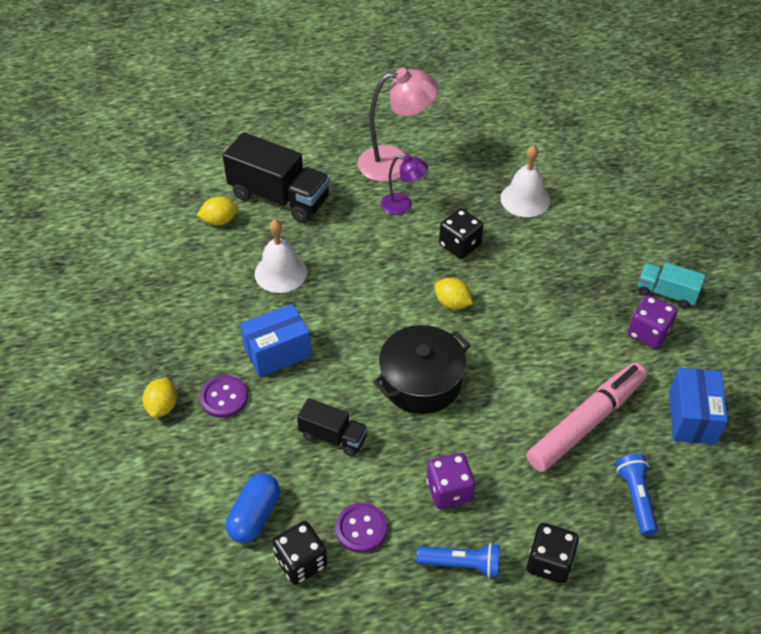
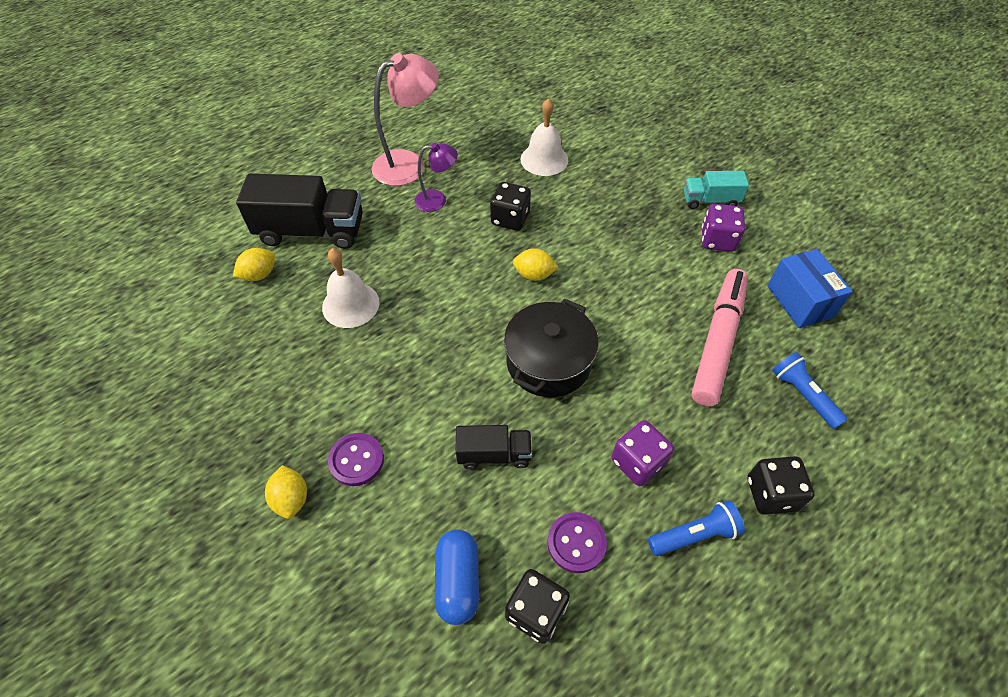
camera: 25 degrees left, 5 degrees up
blue box [240,304,311,377] -> none

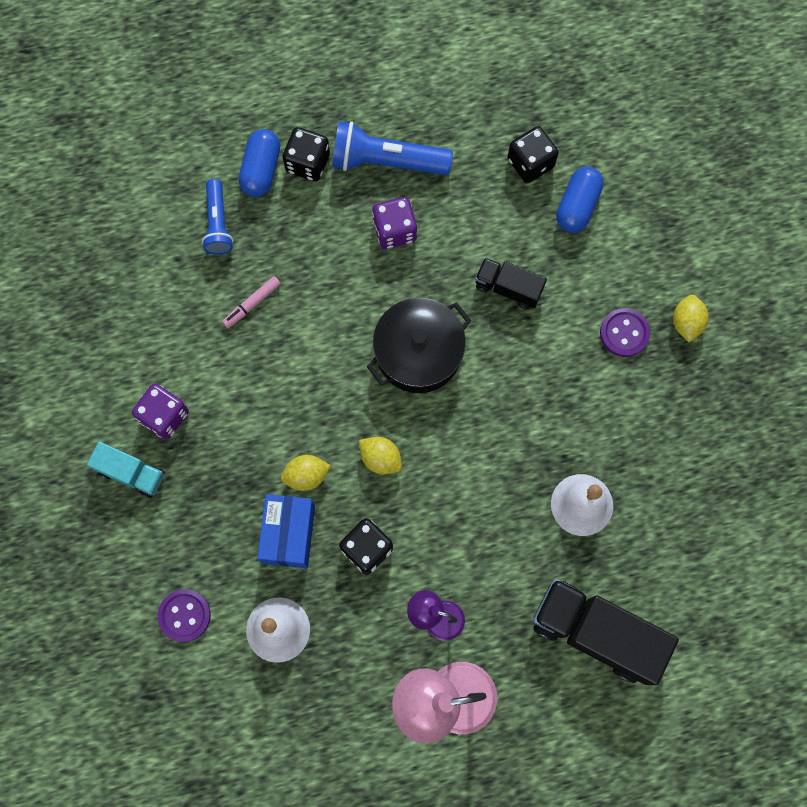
camera: 155 degrees left, 20 degrees up
yellow lemon [233,248,275,281] -> yellow lemon moved to [281,455,331,491]
purple button [547,512,607,573] -> purple button moved to [157,589,211,642]
blue flashlight [648,500,745,556] -> blue flashlight [332,121,453,175], size x1.59
pink marker [692,269,748,406] -> pink marker [222,276,281,328], size x0.43
blue box [767,249,853,328] -> blue box moved to [257,494,315,568]
none -> blue capsule [239,129,280,197]

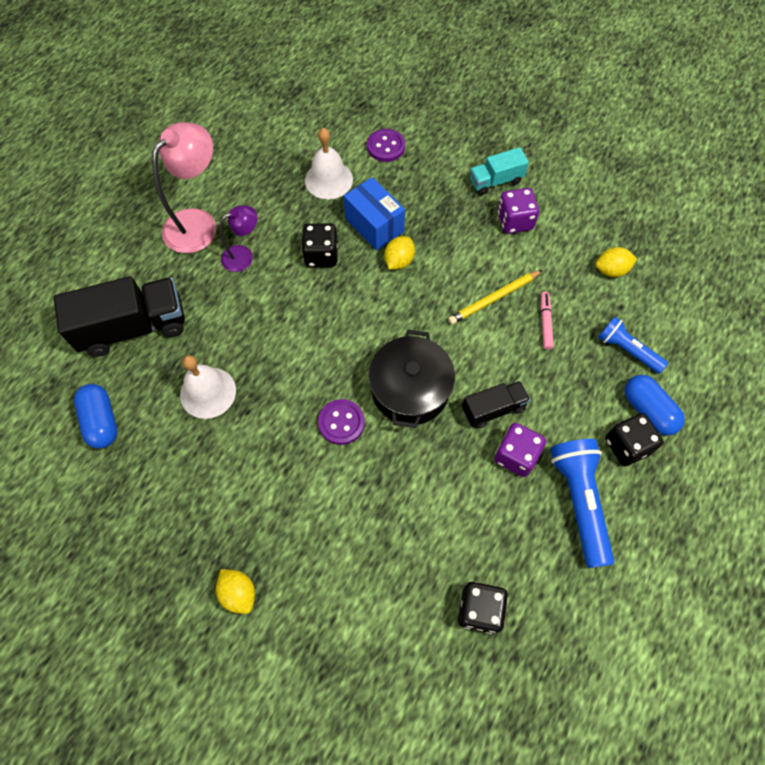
camera: 135 degrees right, 10 degrees down
blue flashlight [332,121,453,175] -> blue flashlight turned 60 degrees counterclockwise [550,439,614,568]
yellow lemon [359,437,402,474] -> yellow lemon moved to [596,247,637,277]
black truck [475,258,547,309] -> black truck moved to [462,381,530,428]
blue capsule [556,166,604,233] -> blue capsule moved to [74,384,118,448]
purple button [600,308,650,357] -> purple button moved to [318,399,365,445]
none -> yellow pencil [448,270,543,324]

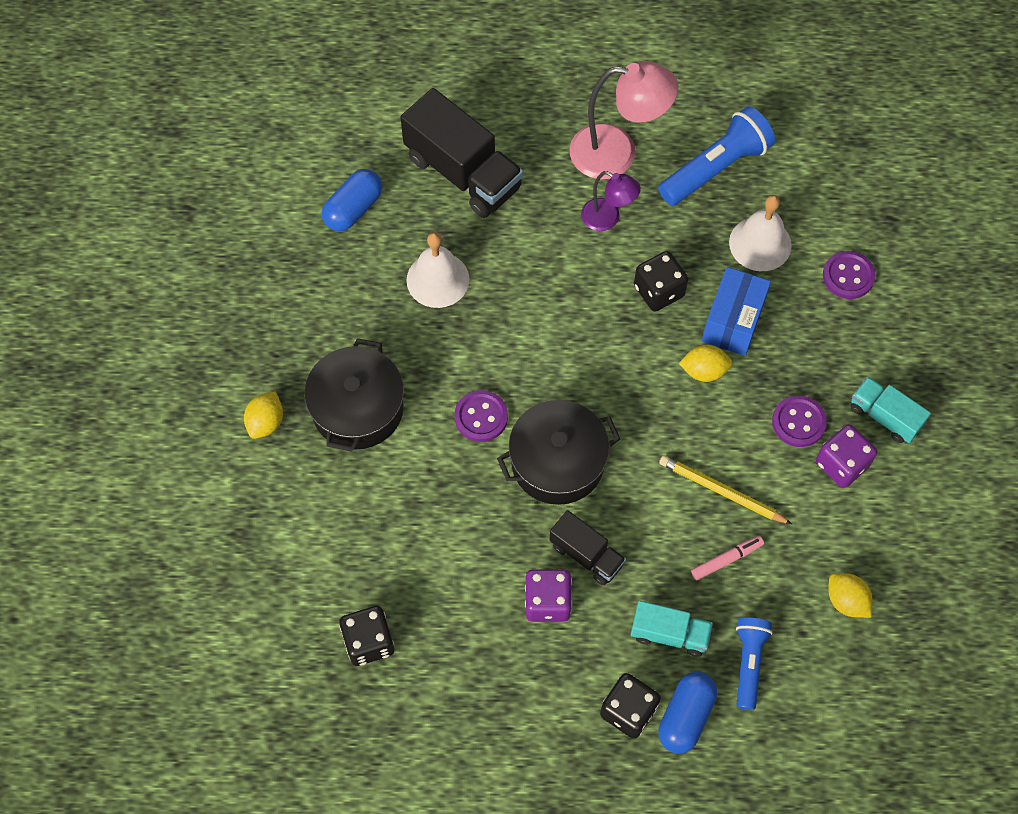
camera: 60 degrees right, 0 degrees up
blue flashlight [550,439,614,568] -> blue flashlight moved to [658,106,775,206]
none -> black pot [304,338,404,452]
none -> turquoise truck [631,601,713,657]
none -> purple button [772,395,827,447]

